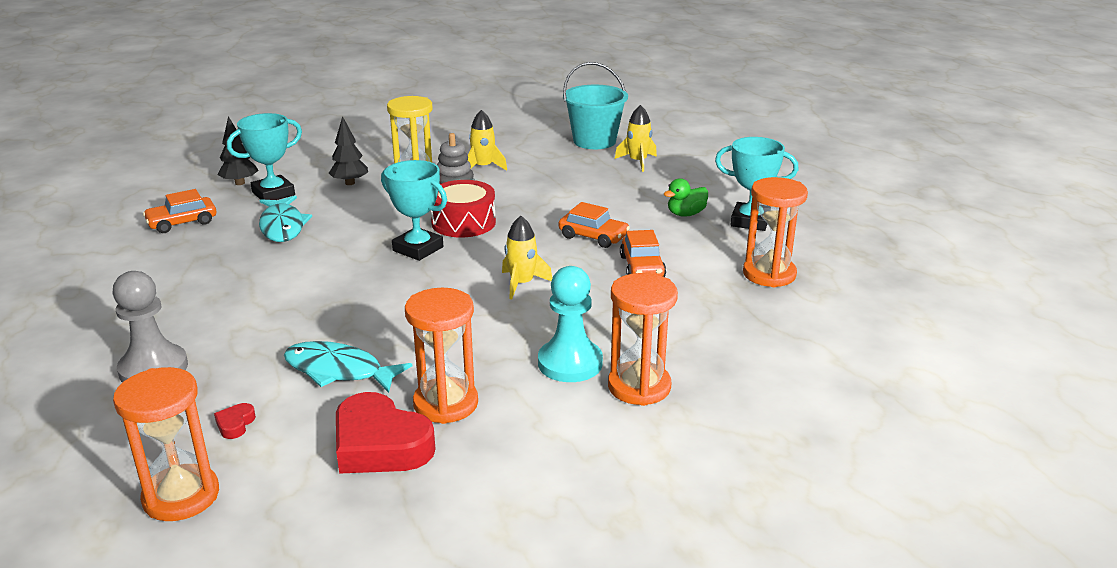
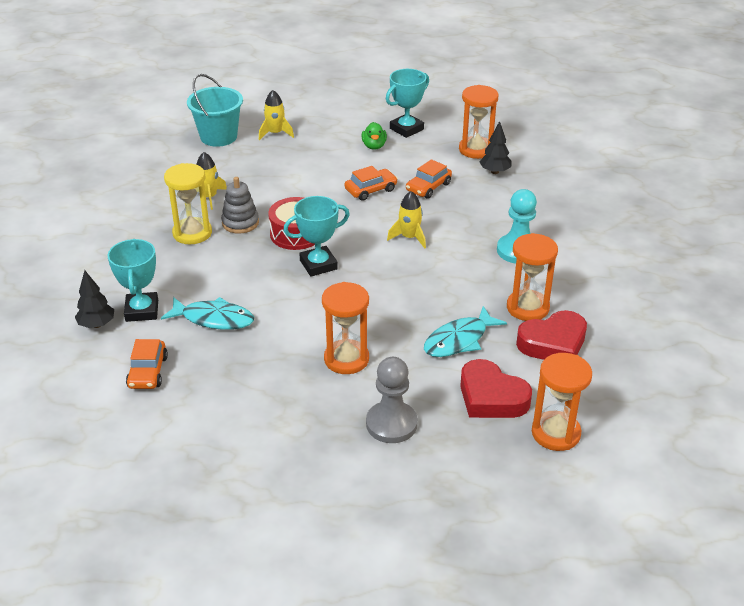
camera: 60 degrees left, 10 degrees up
red heart [214,403,256,439] -> red heart [460,359,532,418], size x2.45
black tree [329,116,368,185] -> black tree moved to [480,121,512,174]
orange hourglass [608,273,678,406] -> orange hourglass moved to [322,282,369,374]
orange car [620,230,666,277] -> orange car turned 105 degrees clockwise [406,159,452,199]

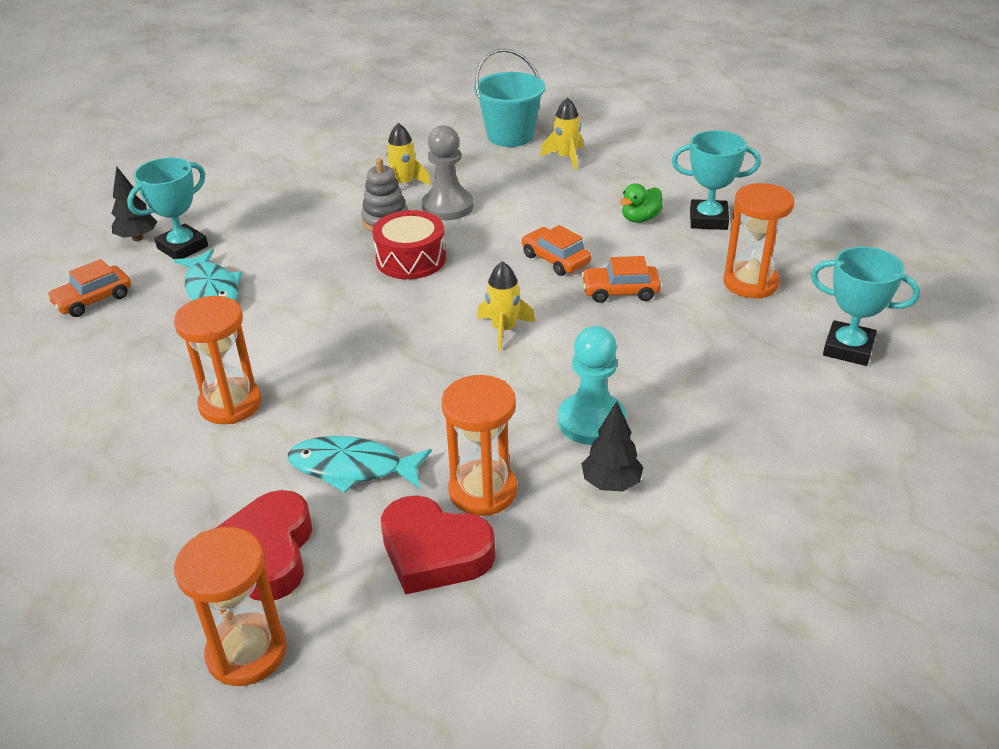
camera: 50 degrees right, 0 degrees up
yellow hourglass [164,163,212,244] -> none
turquoise trophy [283,196,350,277] -> turquoise trophy moved to [811,247,920,366]
orange car [345,166,398,201] -> orange car turned 150 degrees counterclockwise [522,225,591,276]
grey pawn [366,357,418,443] -> grey pawn moved to [422,125,473,220]
black tree [480,121,512,174] -> black tree moved to [582,401,643,491]

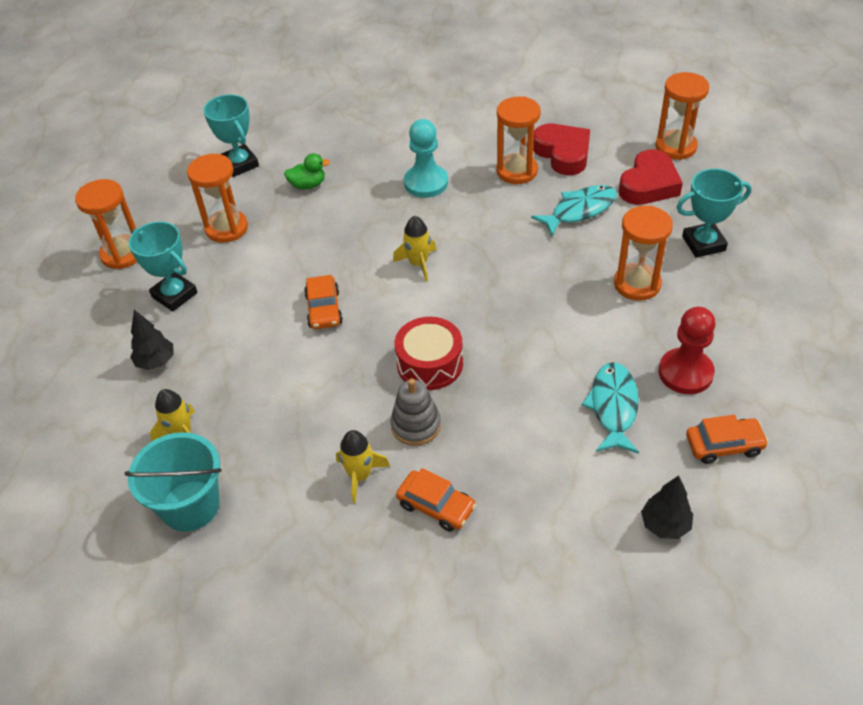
camera: 145 degrees left, 10 degrees up
turquoise trophy [127,157,208,259] -> turquoise trophy moved to [677,169,751,258]
turquoise fish [288,436,432,493] -> turquoise fish turned 75 degrees counterclockwise [531,185,617,236]
grey pawn [422,125,473,220] -> none
orange car [581,256,661,303] -> orange car moved to [396,468,476,532]
black tree [582,401,643,491] -> black tree moved to [130,310,174,370]
green duck [620,183,663,223] -> green duck moved to [284,153,330,190]
none -> orange hourglass [75,179,137,269]
none -> red pawn [659,307,715,394]

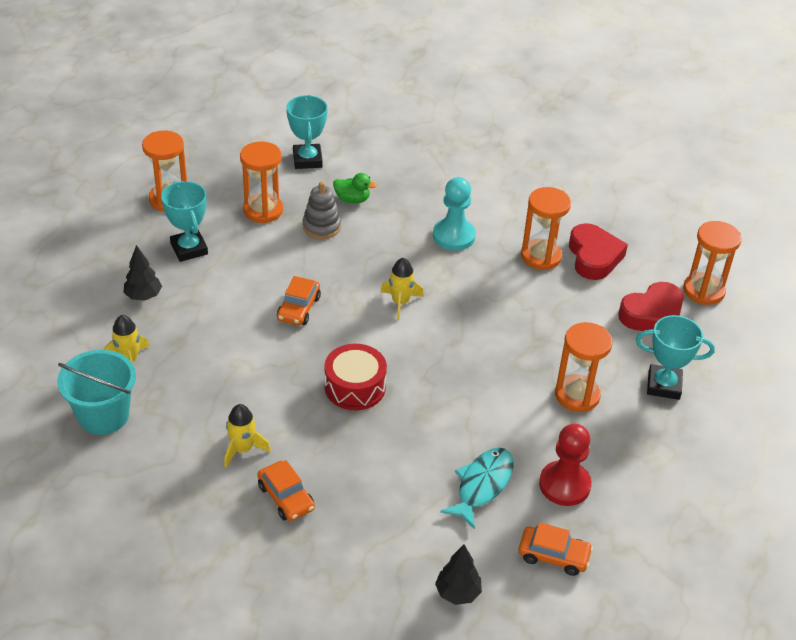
camera: 20 degrees right, 5 degrees down
grey stacking toy [391,379,441,446] -> grey stacking toy moved to [303,182,341,239]
turquoise fish [531,185,617,236] -> none

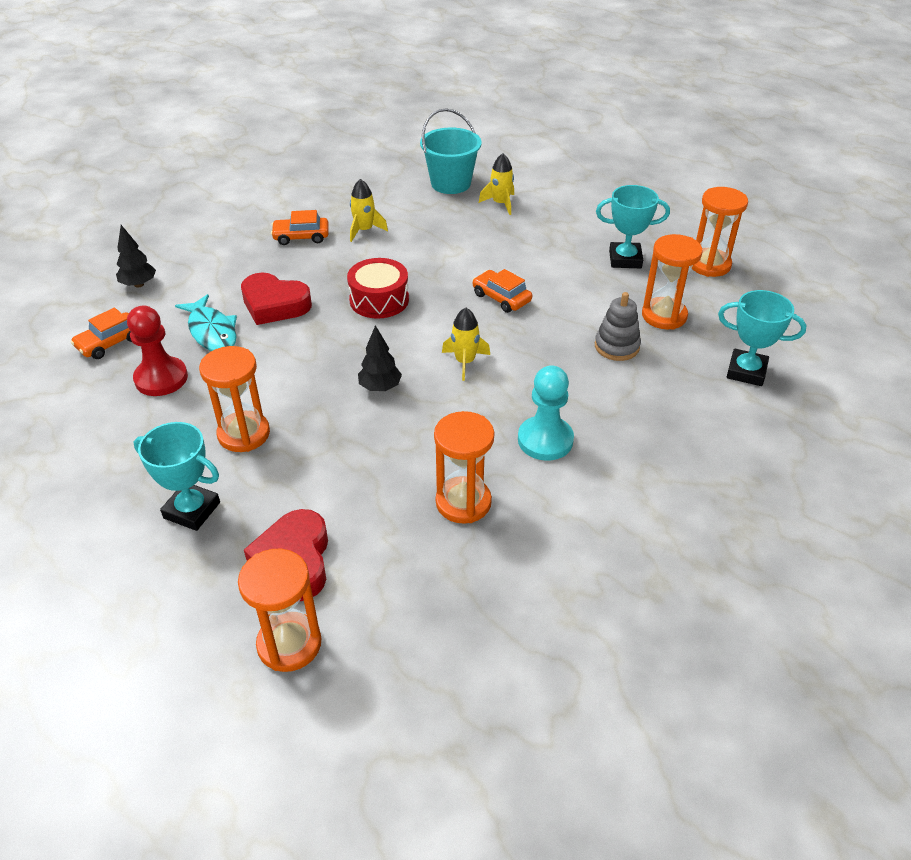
camera: 120 degrees right, 0 degrees up
black tree [123,245,162,301] -> black tree moved to [358,325,402,391]
green duck [333,173,377,203] -> none
red heart [569,223,628,280] -> red heart moved to [241,273,312,325]
turquoise trophy [636,315,715,400] -> turquoise trophy turned 75 degrees clockwise [134,422,220,531]

